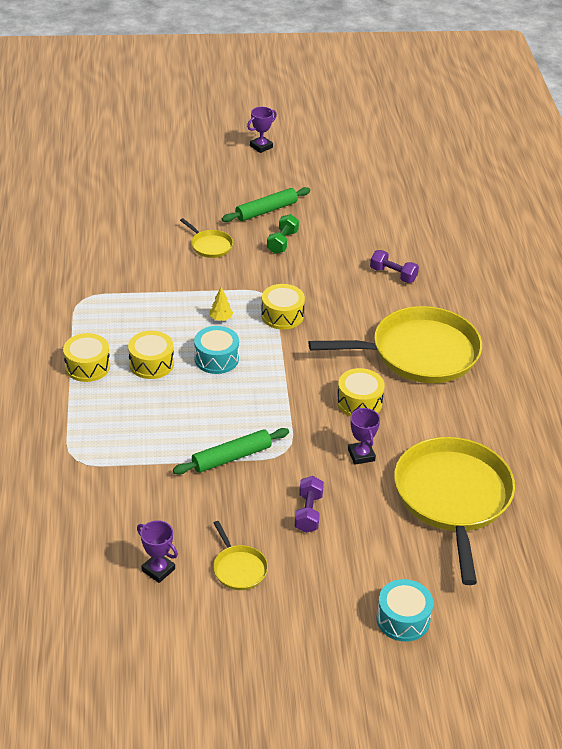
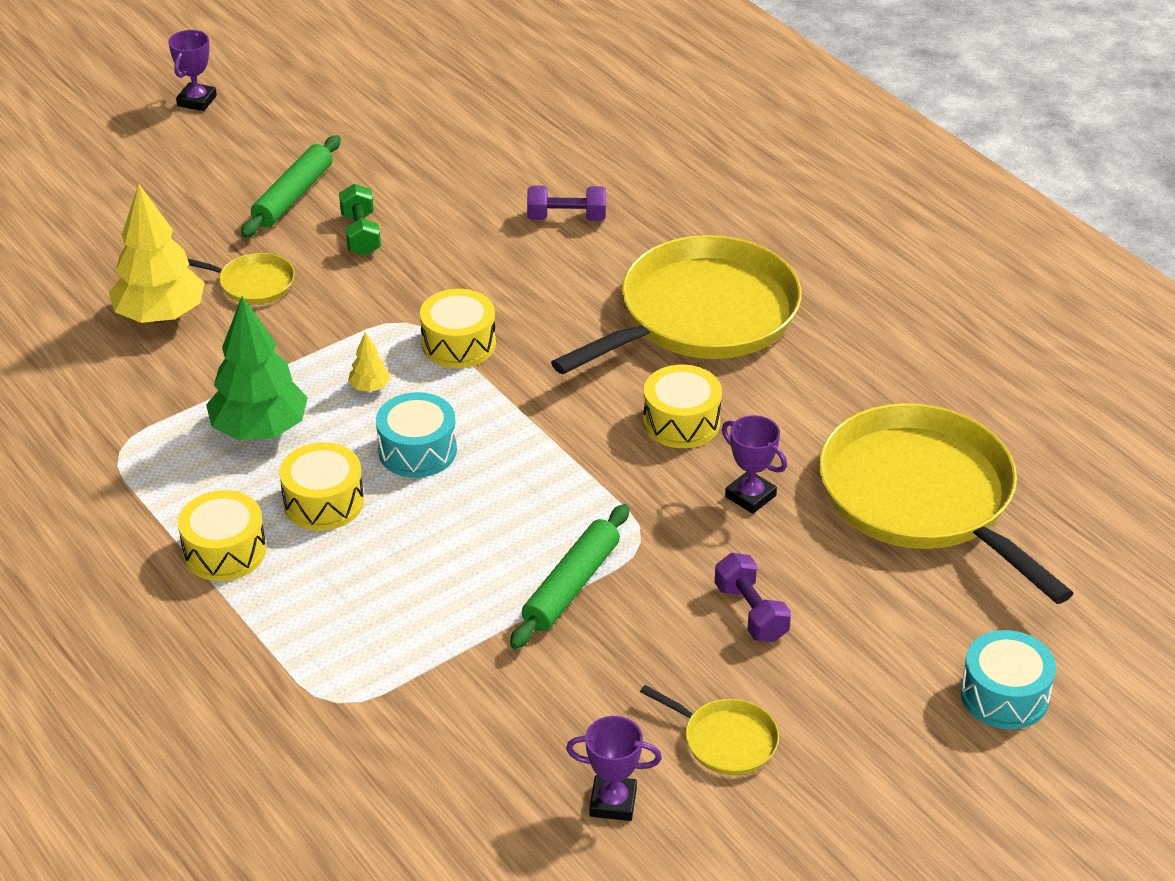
camera: 30 degrees left, 0 degrees up
none -> yellow tree [109,184,205,323]
none -> green tree [206,296,308,440]

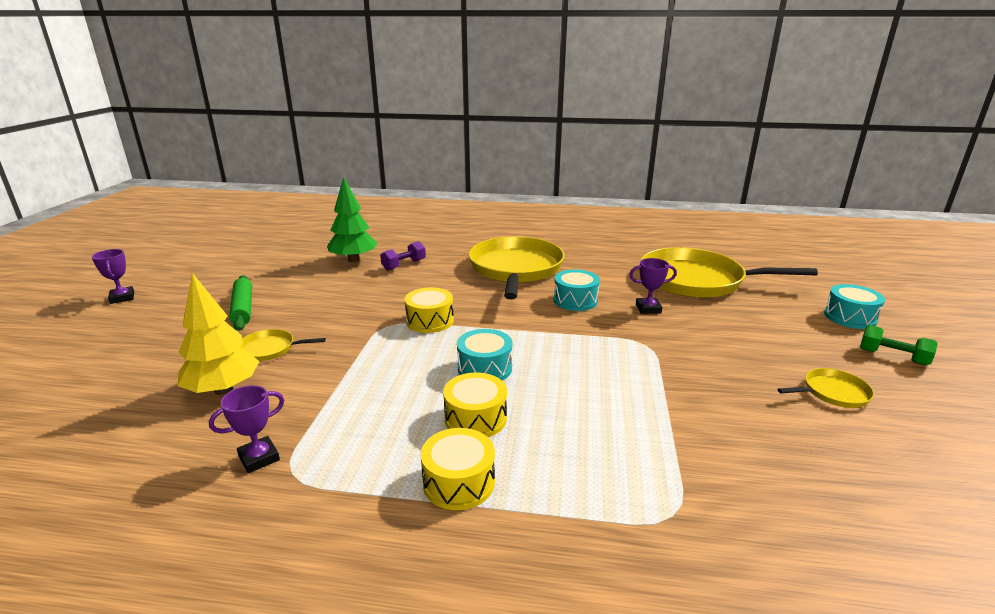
camera: 45 degrees left, 15 degrees down
yellow pan [188,253,295,304] -> yellow pan turned 150 degrees counterclockwise [240,329,326,361]
green tree [206,296,308,440] -> green tree moved to [327,177,377,262]
green dumbbell [339,184,381,256] -> green dumbbell moved to [860,325,938,365]
yellow tree [348,332,391,392] -> none
green rolling pin [510,504,629,649] -> none
purple trophy [566,716,662,821] -> purple trophy moved to [209,385,284,473]
yellow drum [643,365,722,448] -> turquoise drum [554,269,600,311]
purple dumbbell [715,553,791,642] -> none

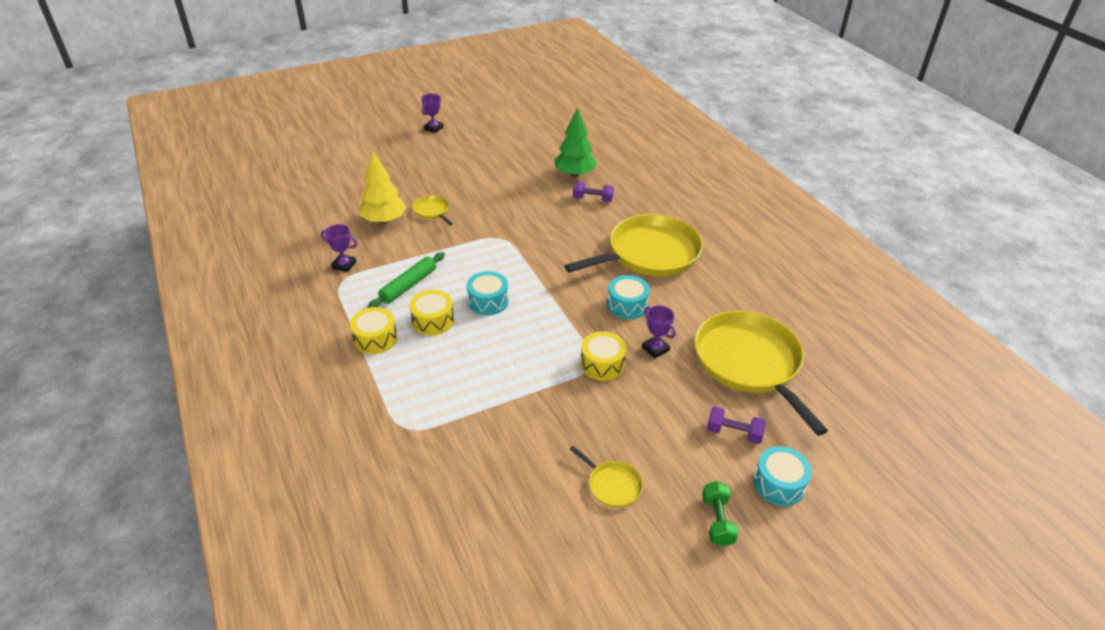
camera: 55 degrees right, 15 degrees up
green rolling pin [229,275,252,331] -> green rolling pin moved to [368,252,445,308]
yellow drum [405,287,454,333] -> yellow drum moved to [581,331,626,381]
none -> purple dumbbell [707,406,766,444]

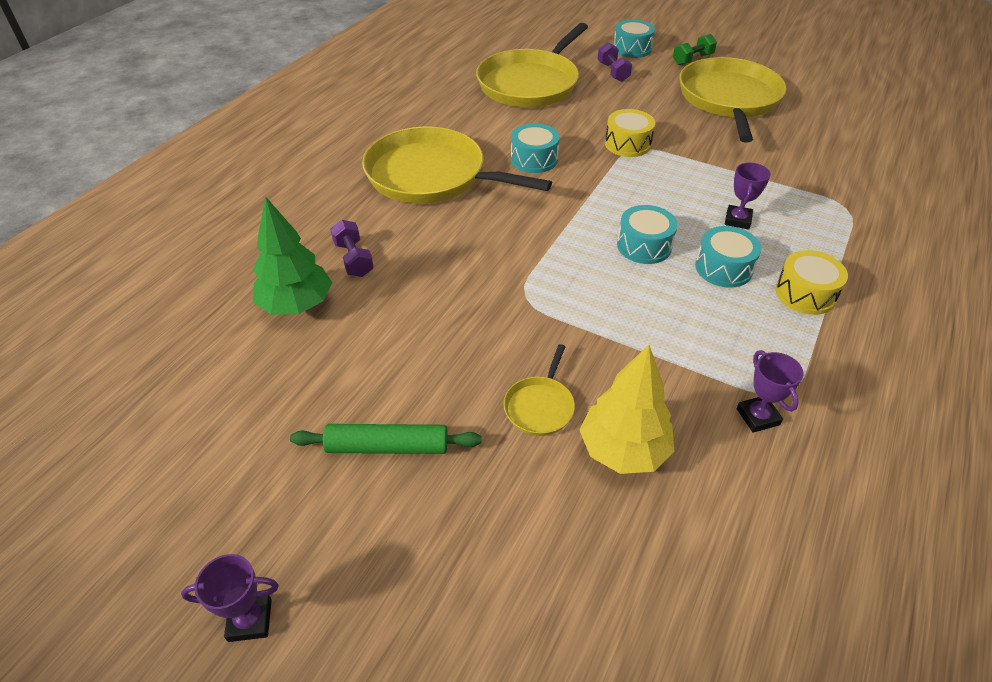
camera: 125 degrees left, 5 degrees up
green rolling pin [368,252,445,308] -> green rolling pin moved to [290,424,482,454]
yellow drum [409,290,454,336] -> turquoise drum [695,226,762,288]
yellow pan [570,446,643,508] -> yellow pan [679,57,787,143], size x2.35
purple trophy [642,305,676,359] -> purple trophy moved to [725,163,771,230]

